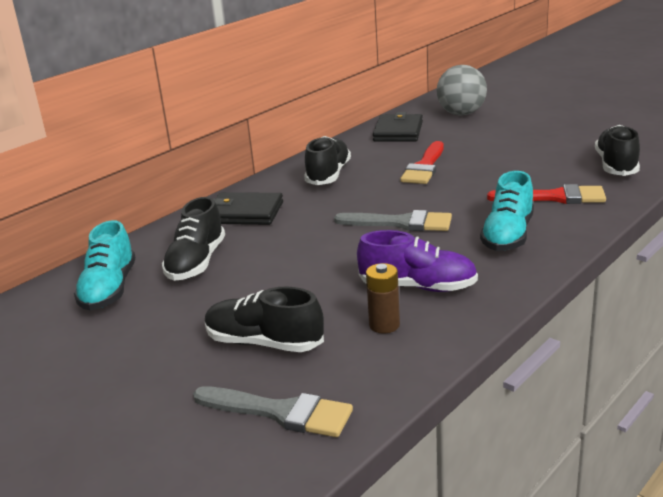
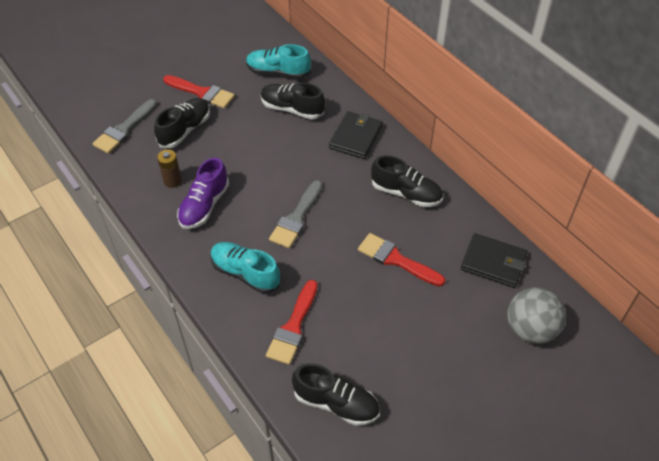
camera: 100 degrees right, 25 degrees up
none -> red brush [163,75,235,109]

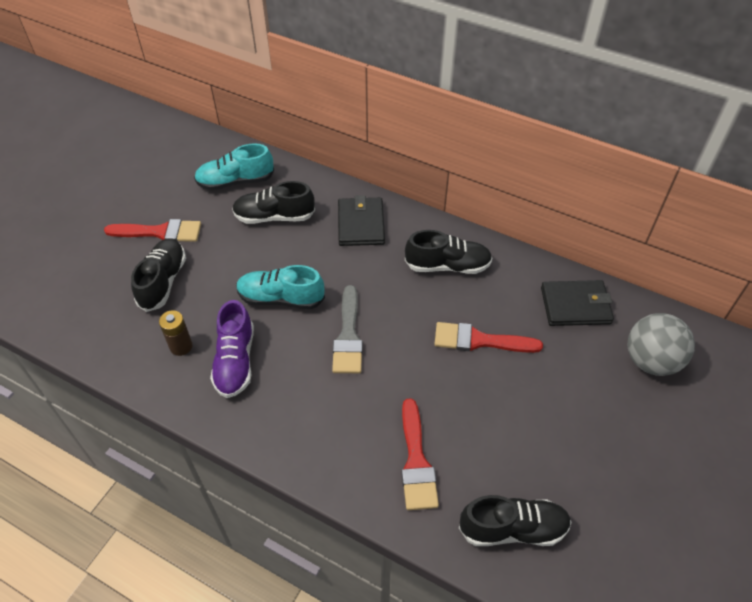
camera: 25 degrees left, 0 degrees up
grey brush [92,99,157,154] -> none
turquoise shoe [211,242,280,294] -> turquoise shoe moved to [236,265,325,309]

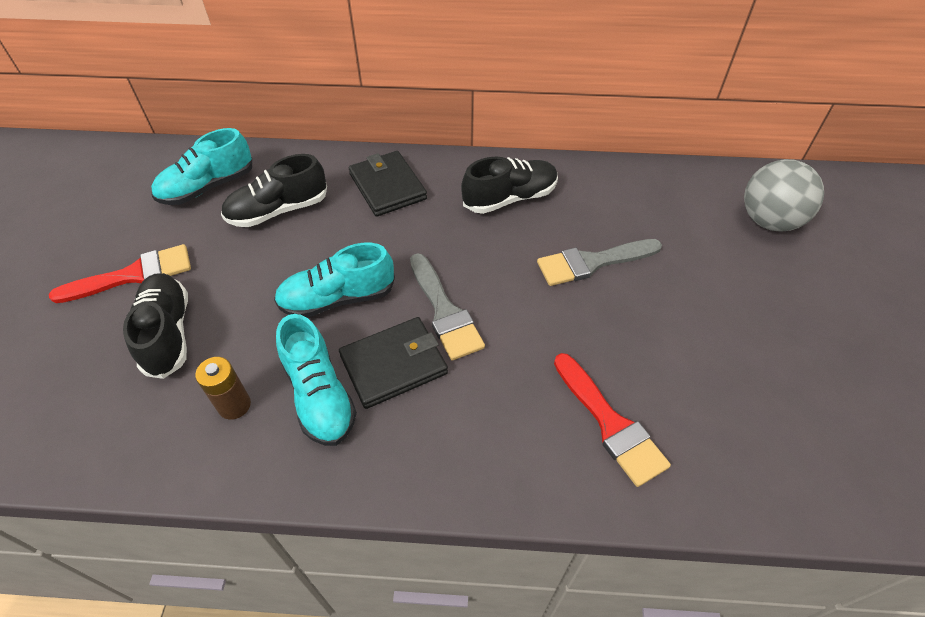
camera: 25 degrees left, 0 degrees up
purple shoe [210,300,254,398] -> turquoise shoe [276,314,357,446]
red brush [434,322,543,353] -> grey brush [537,239,662,286]
black shoe [459,495,572,546] -> none
black wallet [541,280,614,326] -> black wallet moved to [339,317,448,409]

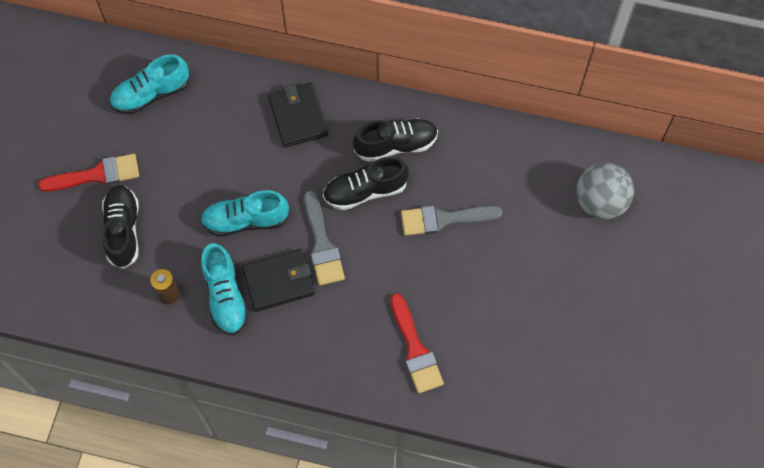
camera: 10 degrees right, 15 degrees up
black shoe [221,154,327,227] -> black shoe moved to [323,157,409,210]

